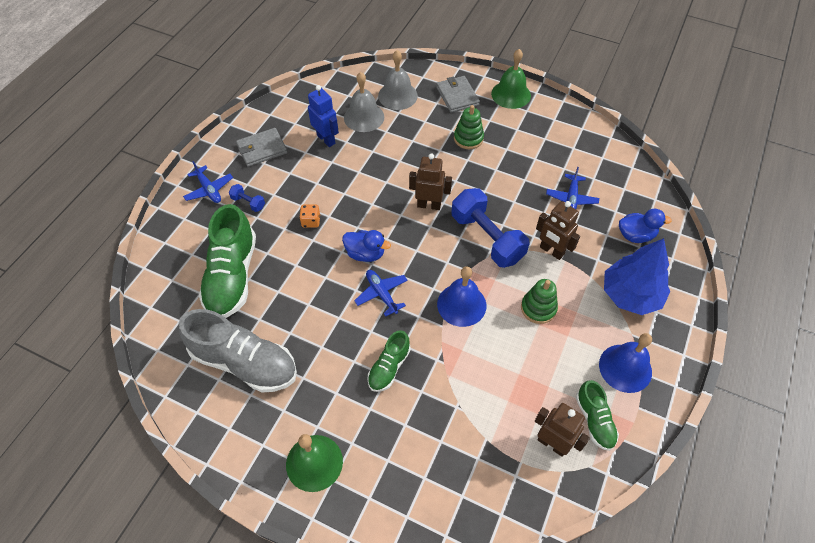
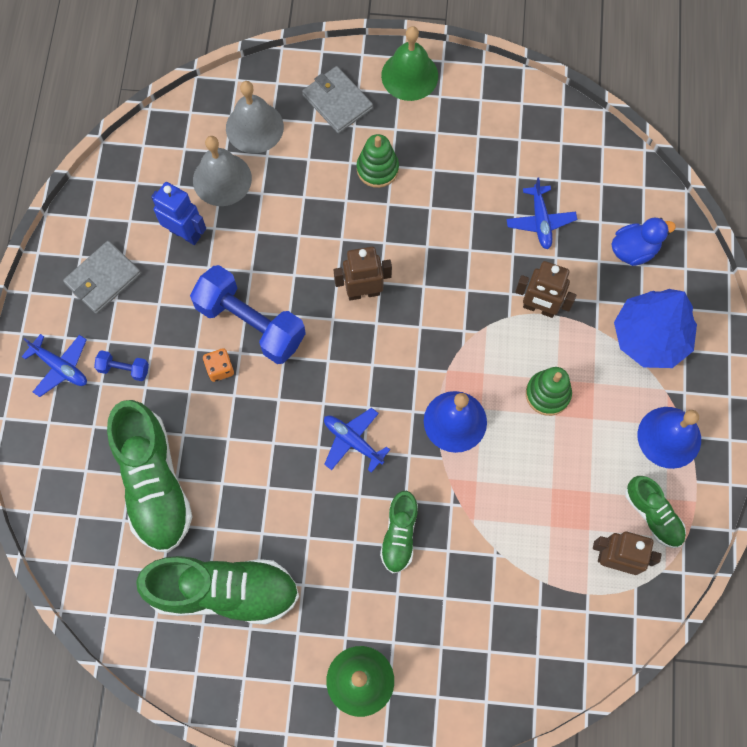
camera: 20 degrees left, 15 degrees up
grey shoe [179,309,297,392] -> green shoe [136,556,299,625]
blue duck [342,230,391,262] -> none
blue dumbbell [451,188,529,268] -> blue dumbbell moved to [190,265,306,364]

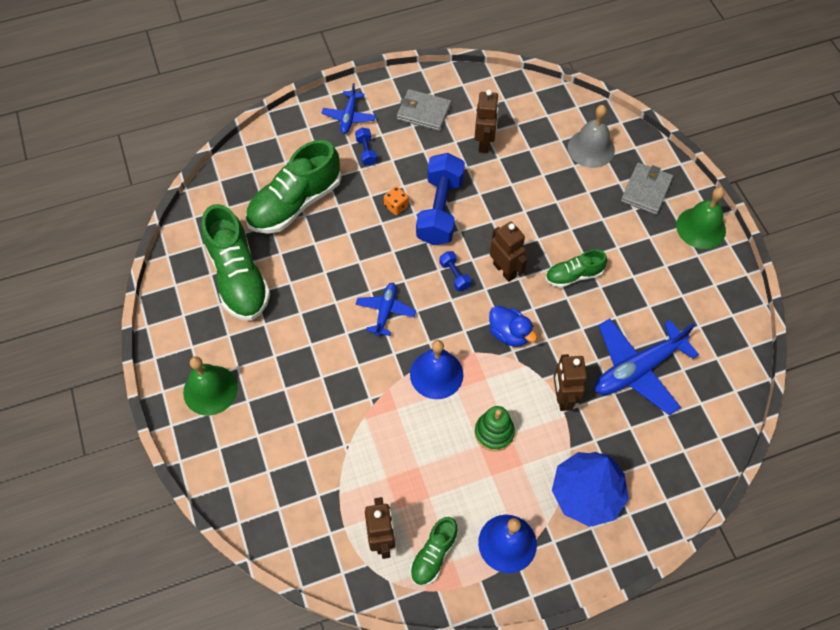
camera: 65 degrees right, 10 degrees down
blue robot [151,182,206,245] -> brown robot [474,90,499,153]
grey bell [193,136,252,206] -> none
green stacking toy [357,134,399,188] -> none
green shoe [380,491,418,573] -> green shoe moved to [545,250,607,288]
blue plane [506,177,577,249] -> blue plane [595,319,699,415], size x1.82
blue duck [612,218,676,266] -> blue duck moved to [489,306,537,347]
none -> blue dumbbell [439,251,471,291]

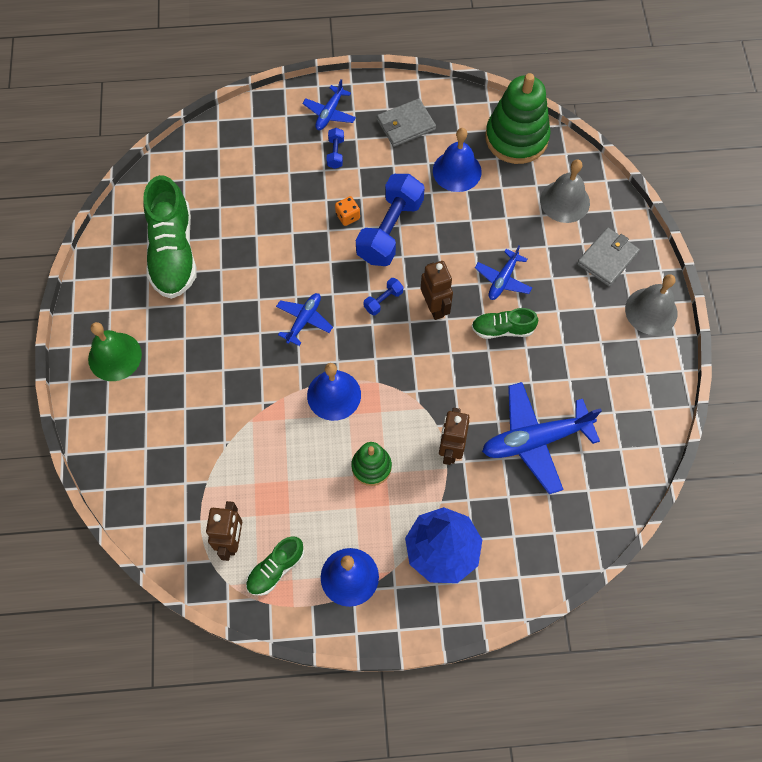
camera: 15 degrees right, 5 degrees up
green shoe [245,140,341,234] -> none
grey wallet [397,89,451,131] -> grey wallet turned 60 degrees counterclockwise [377,98,436,147]
blue dumbbell [439,251,471,291] -> blue dumbbell turned 60 degrees clockwise [364,278,403,316]
brown robot [474,90,499,153] -> blue bell [433,128,482,192]
blue duck [489,306,537,347] -> none
green bell [676,187,726,249] -> grey bell [625,274,677,335]
none -> blue plane [475,245,532,300]
none -> green stacking toy [485,73,551,164]

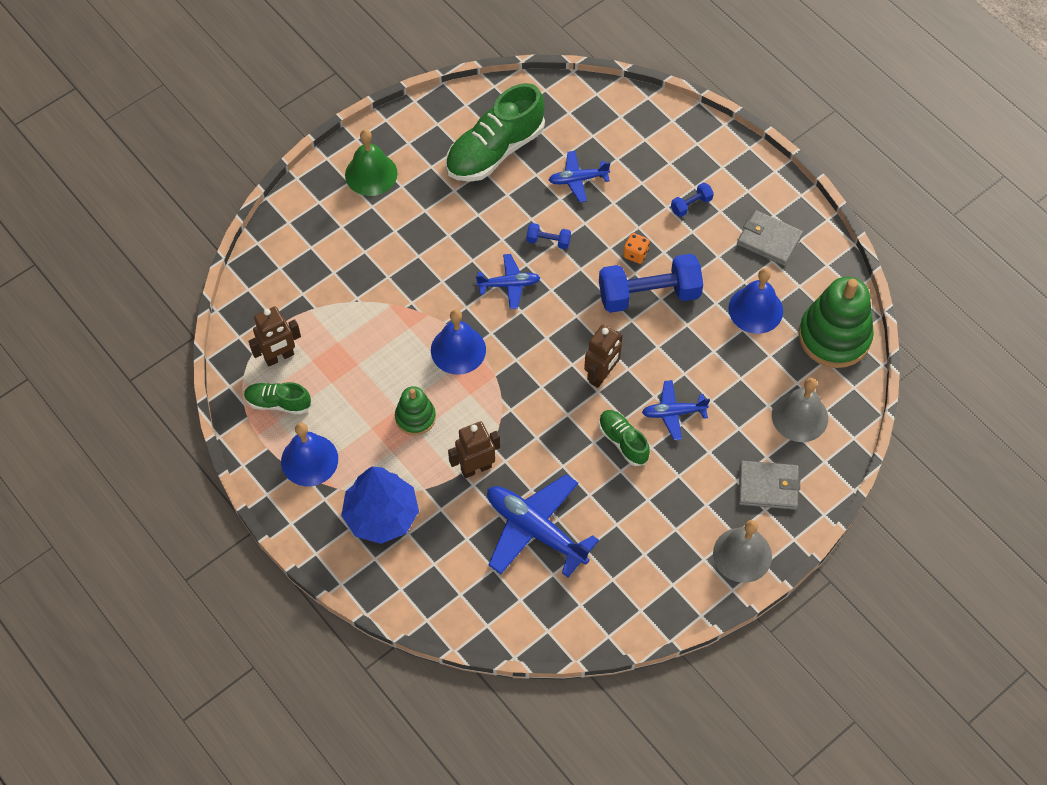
camera: 55 degrees right, 5 degrees down
blue plane [302,79,356,130] -> blue plane moved to [549,151,610,203]
blue dumbbell [364,278,403,316] -> blue dumbbell moved to [527,223,571,249]

